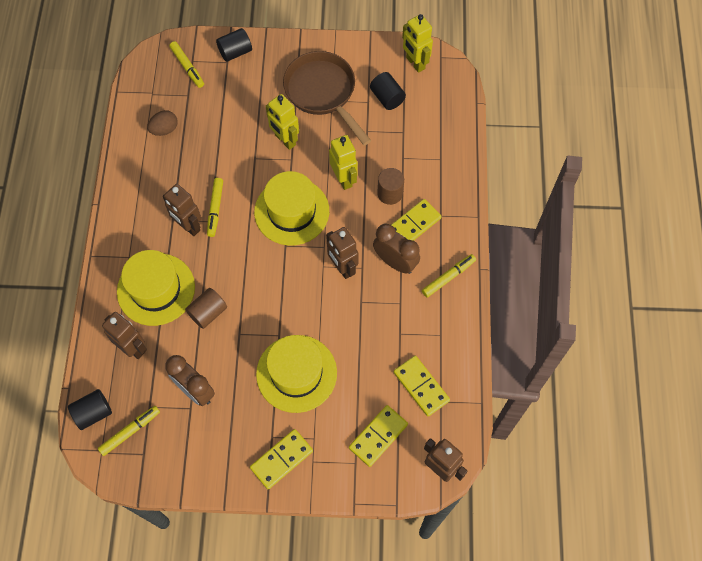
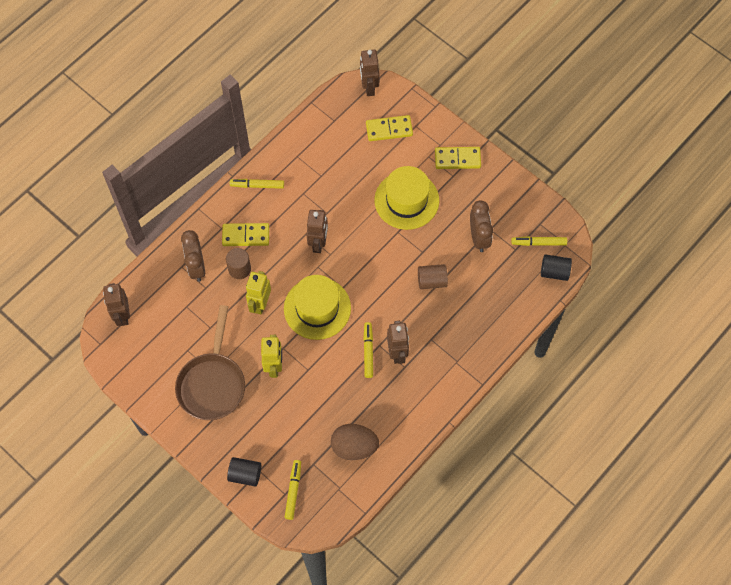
camera: 140 degrees left, 0 degrees up
brown robot [102,312,147,359] -> brown robot moved to [103,283,130,326]
yellow hat [117,250,195,326] -> none
brown egg [147,110,178,136] -> brown egg [331,424,379,460], size x1.60
yellow marker [207,178,223,237] -> yellow marker turned 45 degrees counterclockwise [363,322,373,378]
black cylinder [370,72,406,110] -> none
brown clock [373,224,420,274] -> brown clock moved to [181,230,205,282]
yellow domino [394,356,450,416] -> none
yellow robot [402,14,433,73] -> none

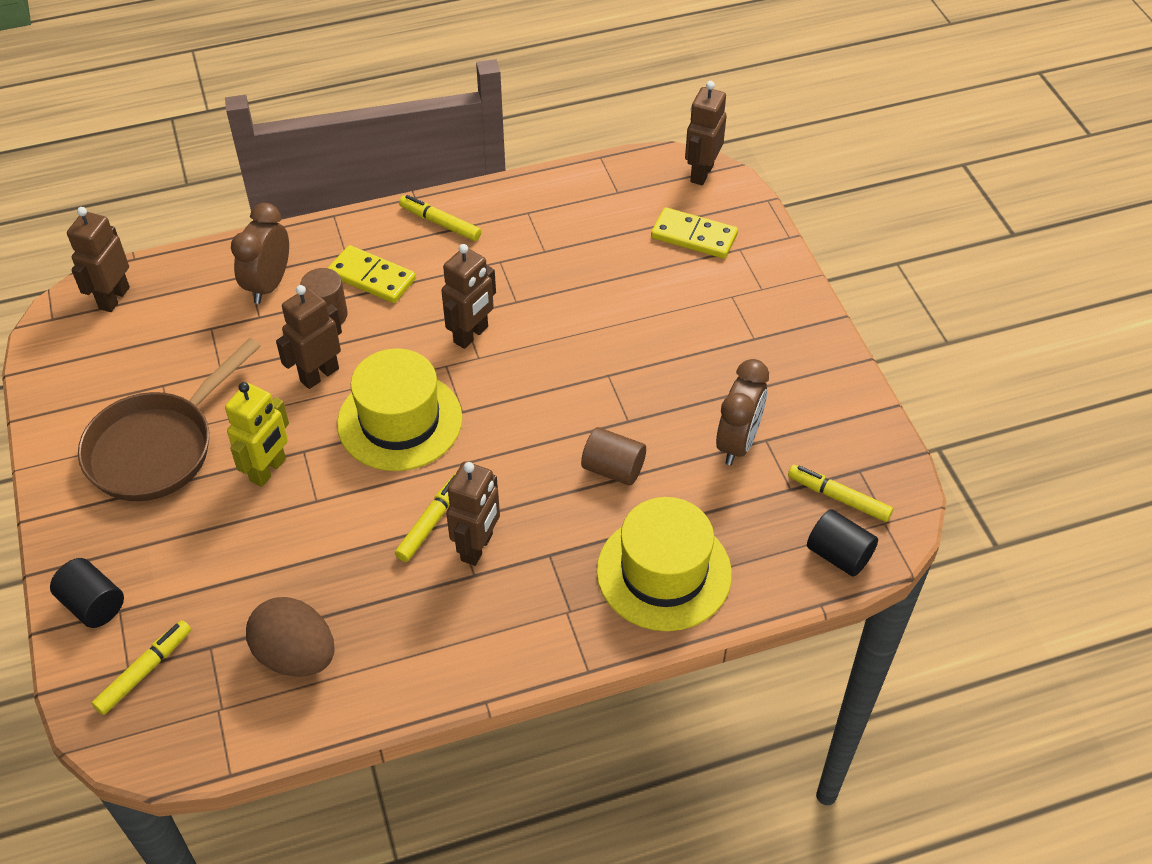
camera: 30 degrees right, 15 degrees down
yellow robot [246,271,271,315] -> brown robot [276,285,342,389]
yellow hat [374,166,439,230] -> yellow hat moved to [597,497,732,631]
yellow domino [435,147,481,169] -> none

